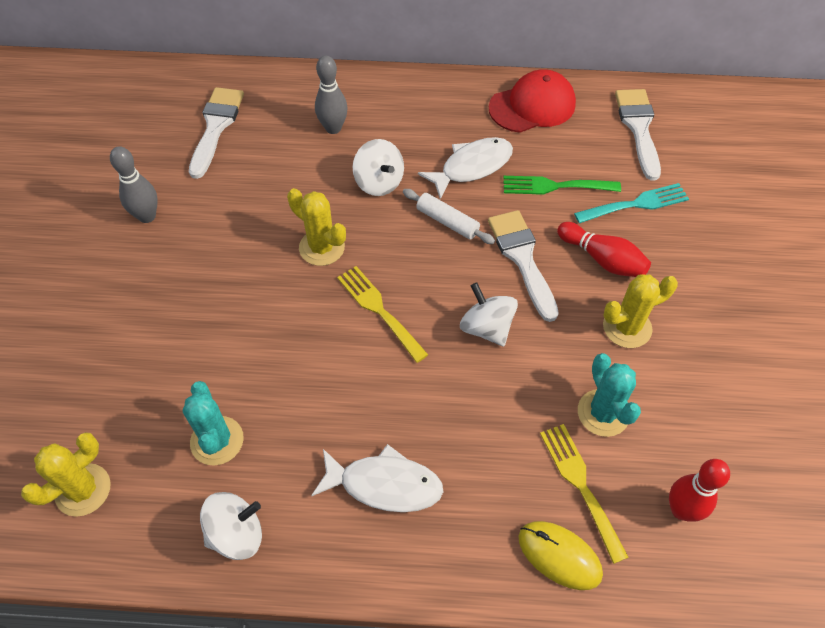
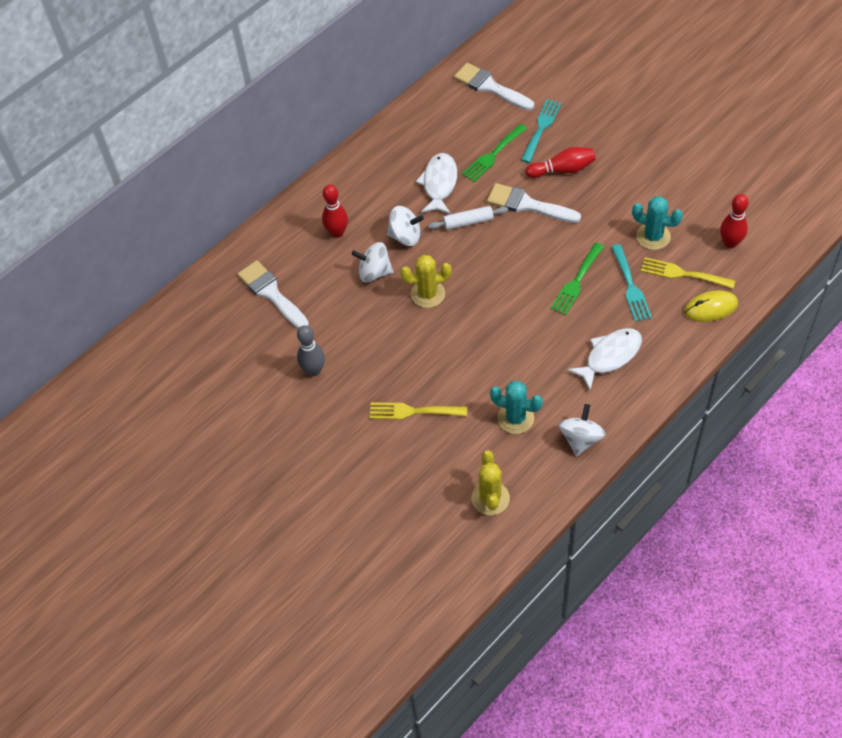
camera: 45 degrees left, 0 degrees up
grey bowling pin [315,56,348,134] -> red bowling pin [322,184,348,238]
yellow fork [337,266,428,363] -> yellow fork moved to [369,402,467,420]
white spinning top [460,282,518,346] -> white spinning top moved to [352,242,394,282]
red cap [489,69,576,133] -> none
yellow cactus [603,274,678,348] -> none
none -> green fork [550,243,604,315]
none -> turquoise fork [611,244,652,322]

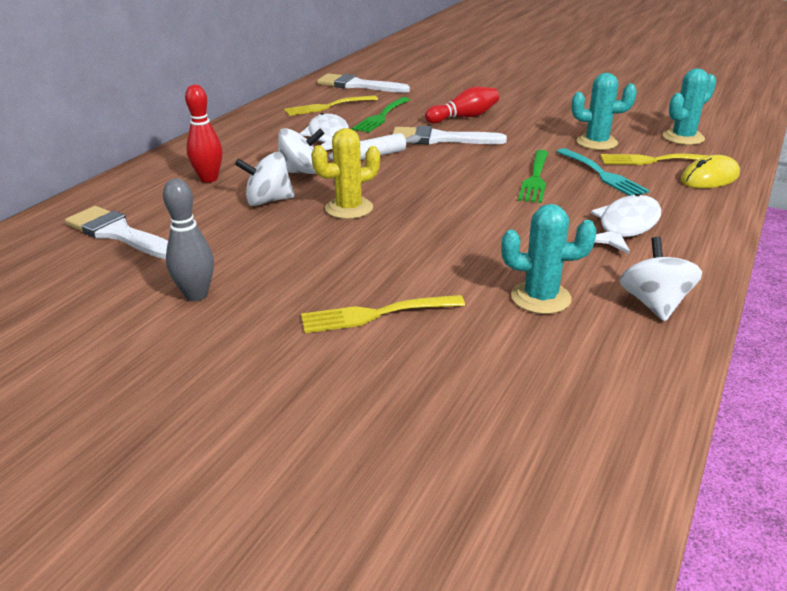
camera: 20 degrees left, 25 degrees down
yellow cactus [472,450,510,515] -> none
turquoise fork [521,99,562,163] -> none
red bowling pin [720,194,749,248] -> turquoise cactus [663,68,716,145]
none -> yellow fork [284,95,378,116]

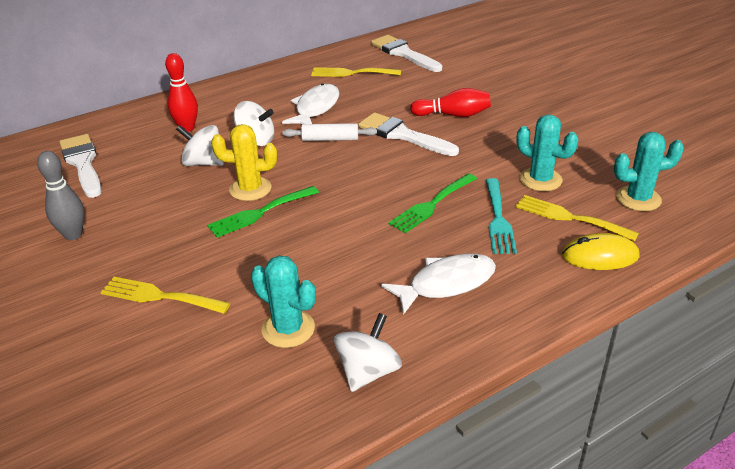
camera: 30 degrees right, 5 degrees up
green fork [352,97,410,133] -> green fork moved to [207,186,319,237]

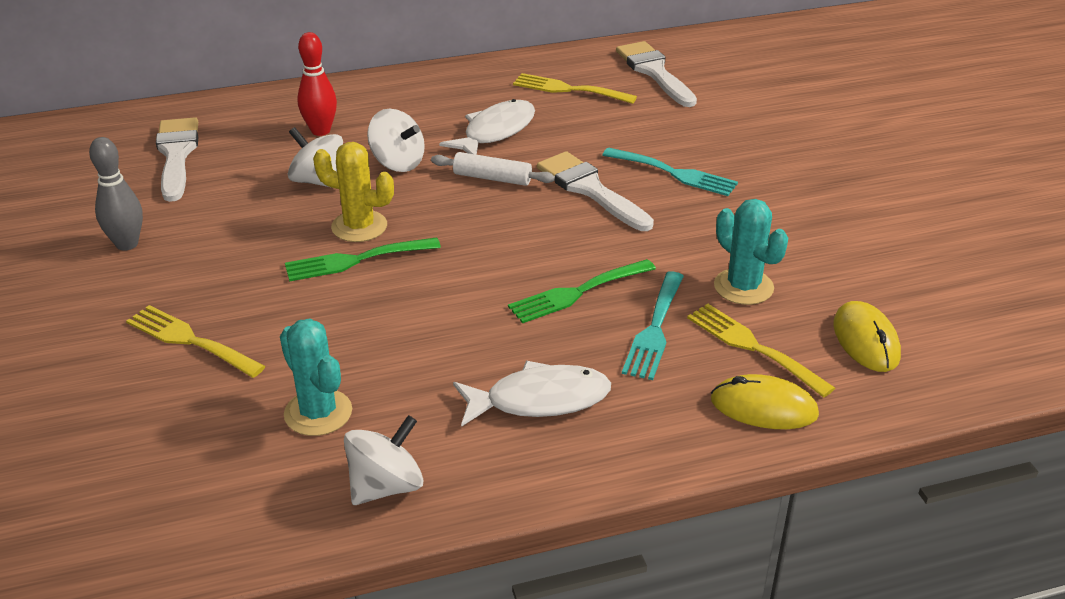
camera: 15 degrees right, 0 degrees up
red bowling pin [410,88,491,117] -> turquoise fork [603,147,738,196]
turquoise cactus [614,132,684,211] -> yellow mouse [833,301,901,372]

